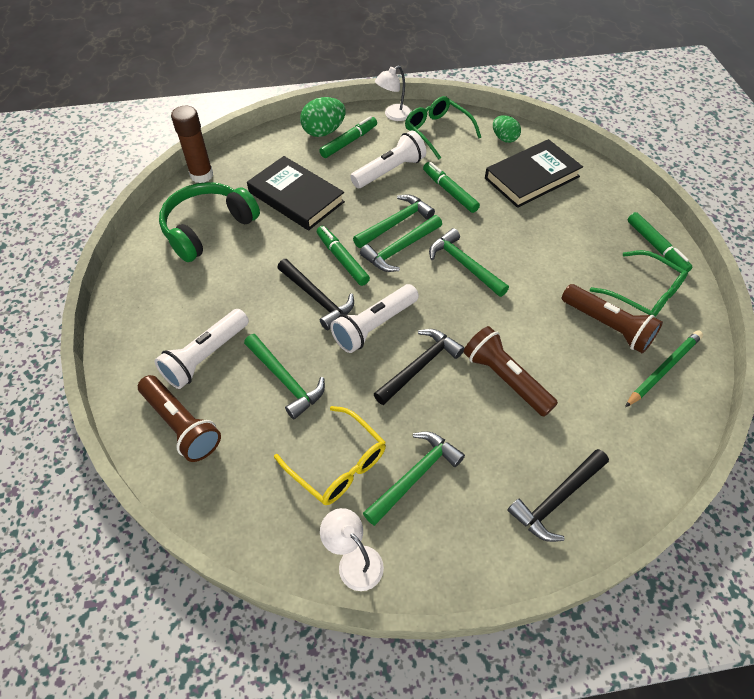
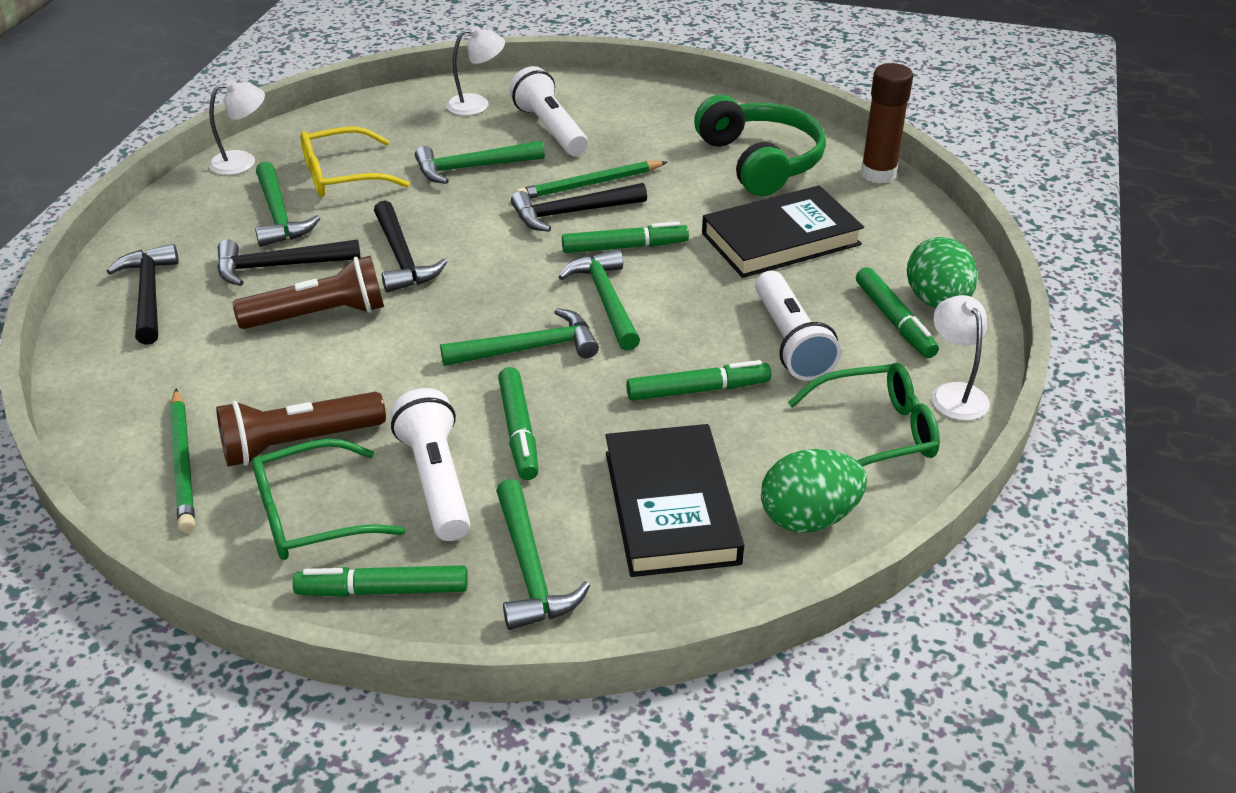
camera: 115 degrees right, 15 degrees down
brown flashlight [138,375,221,462] -> white lamp [446,26,505,116]
white flashlight [330,284,419,353] -> white flashlight moved to [391,388,470,541]
green hammer [353,195,435,248] -> green hammer moved to [496,479,590,630]
green egg [493,115,521,143] -> green egg [761,449,867,533], size x1.52
none -> black hammer [217,239,361,286]
none -> green marker [498,367,539,480]
none -> green pencil [516,161,667,199]

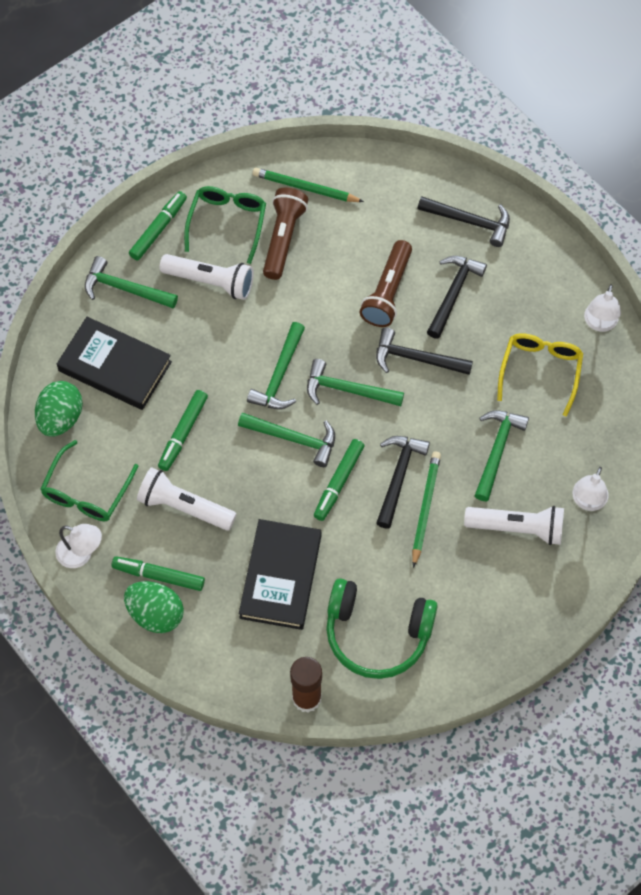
camera: 125 degrees right, 25 degrees up
green hammer [255,162,320,247] -> green hammer moved to [307,359,404,406]
green marker [498,367,539,480] -> none

